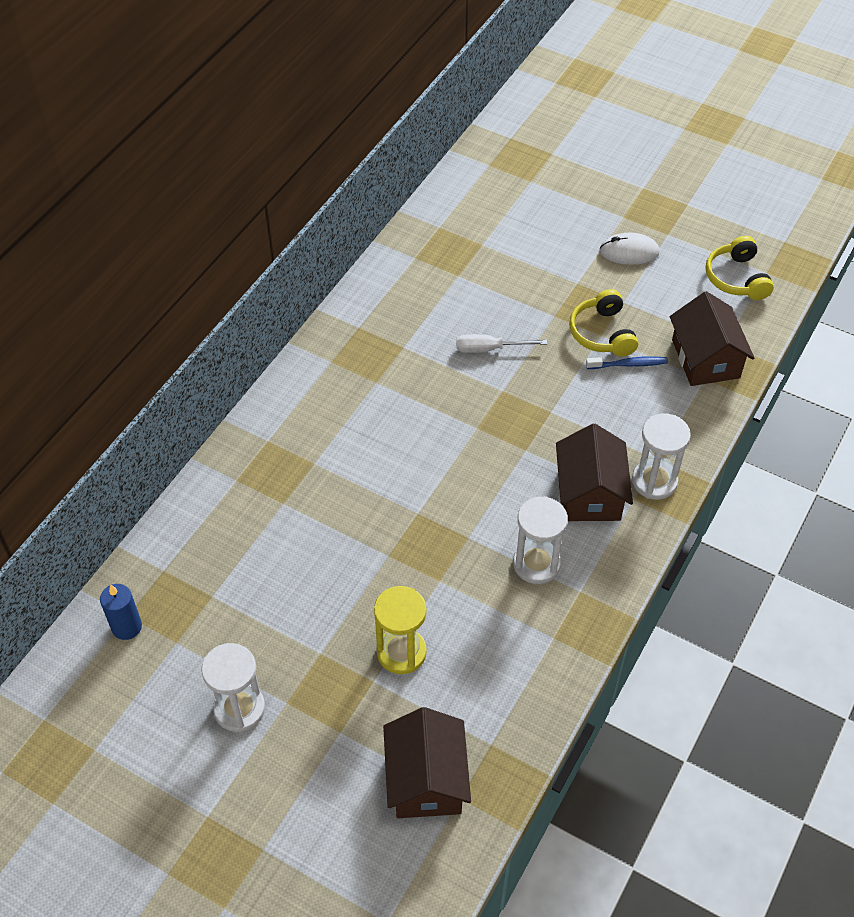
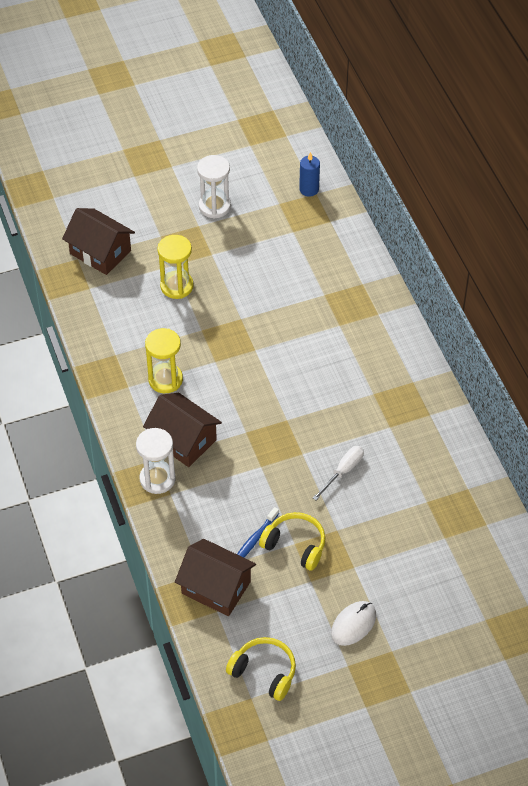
camera: 130 degrees right, 0 degrees up
white hourglass [513,496,568,584] -> yellow hourglass [145,328,183,393]

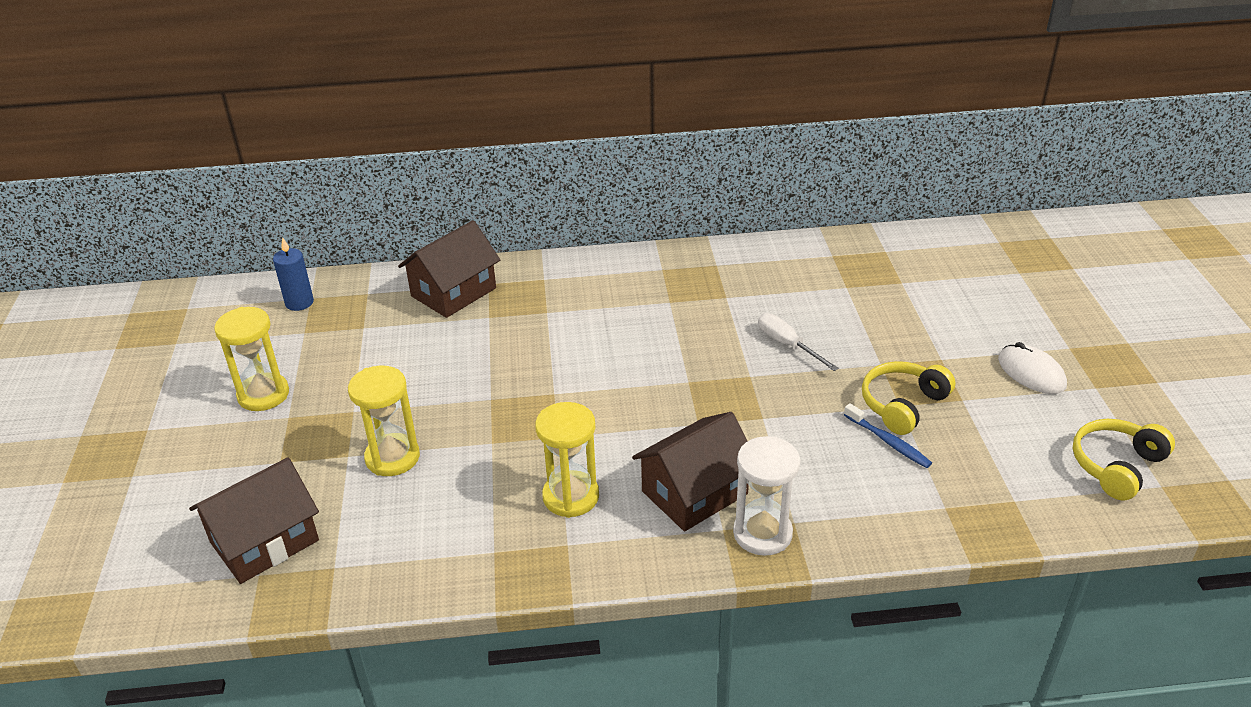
camera: 75 degrees left, 15 degrees down
brown house [175,539,256,616] -> brown house moved to [398,220,500,318]
white hourglass [197,155,231,219] -> yellow hourglass [214,307,289,411]

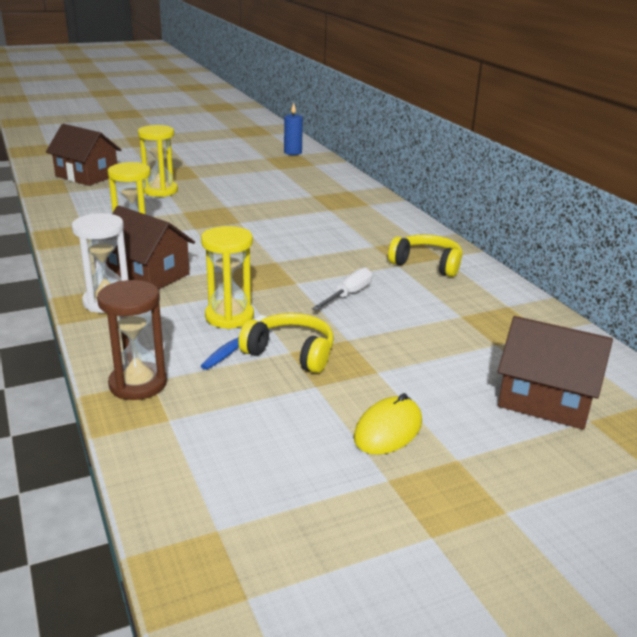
camera: 70 degrees right, 10 degrees down
yellow hourglass [214,307,289,411] -> yellow hourglass moved to [201,226,254,329]
brown house [398,220,500,318] -> brown house moved to [498,316,613,430]
white mouse [998,342,1067,394] -> yellow mouse [354,393,422,455]
yellow headphones [1073,419,1175,500] -> yellow headphones moved to [388,234,462,277]
none -> brown hourglass [97,280,167,400]

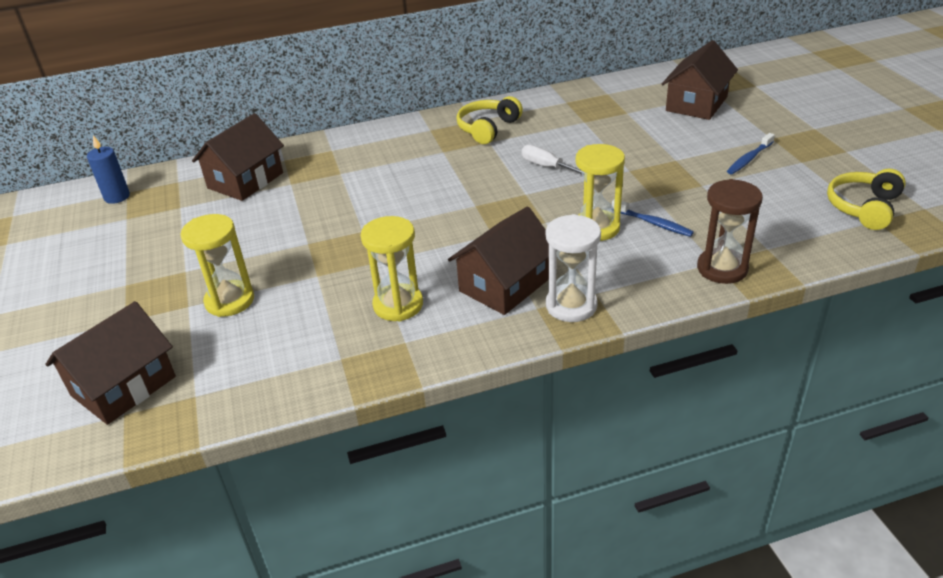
camera: 80 degrees left, 10 degrees up
yellow headphones [238,313,334,373] -> yellow headphones moved to [827,168,906,230]
yellow mouse [354,393,422,455] -> blue toothbrush [727,133,775,174]
none -> brown house [192,113,284,201]

